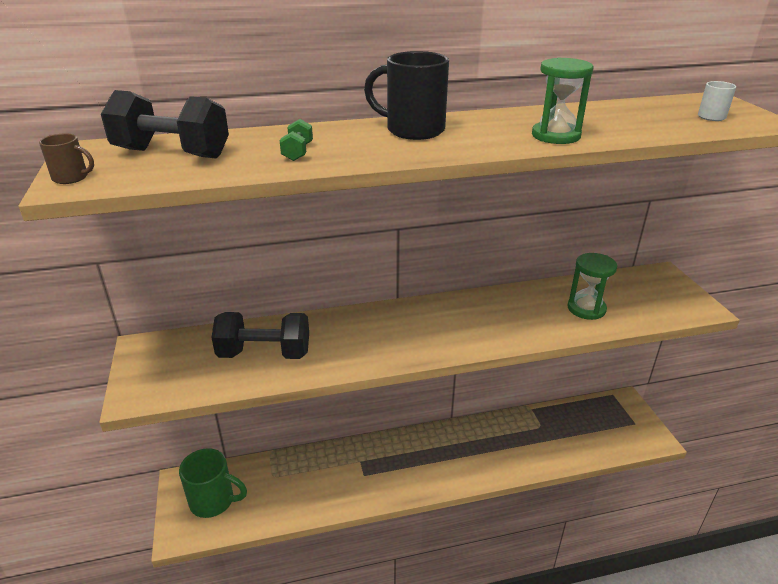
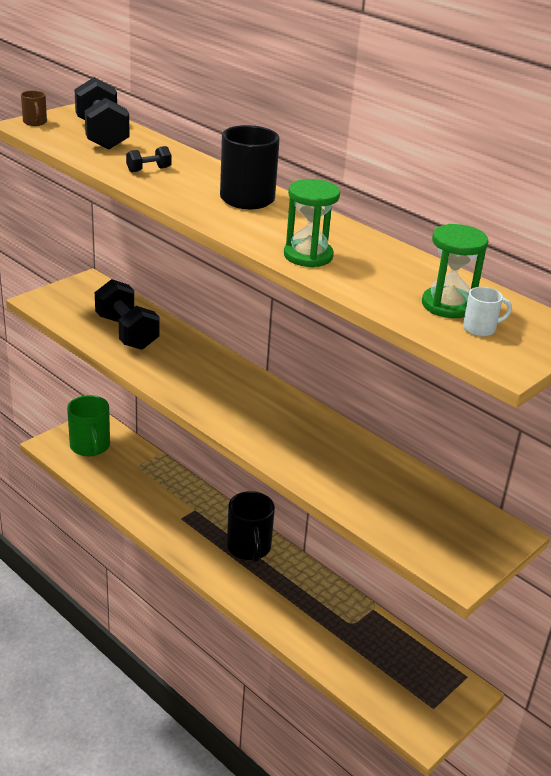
camera: 55 degrees right, 0 degrees up
green dumbbell [280,119,313,161] -> black dumbbell [126,146,171,173]
green hourglass [568,253,617,320] -> green hourglass moved to [422,224,488,318]
none -> black mug [227,491,275,562]

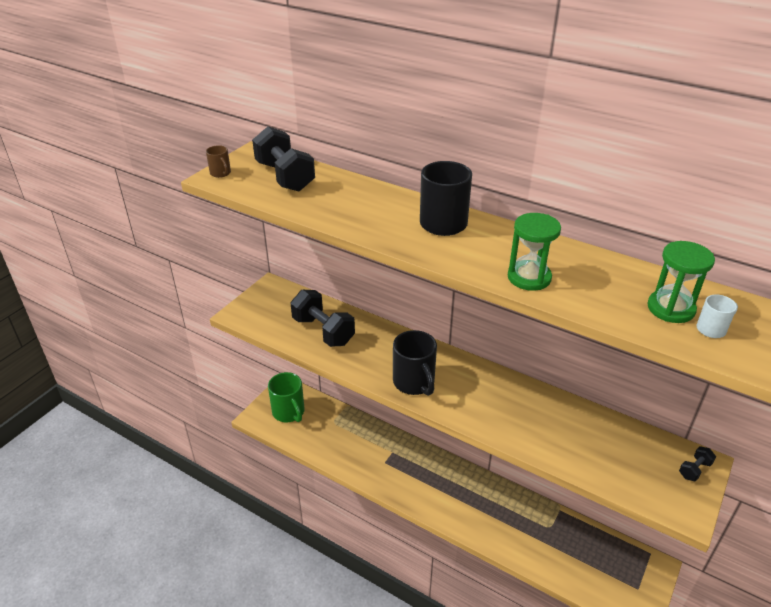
camera: 10 degrees left, 5 degrees up
black dumbbell [126,146,171,173] -> black dumbbell moved to [679,446,716,482]
black mug [227,491,275,562] -> black mug moved to [393,330,437,396]

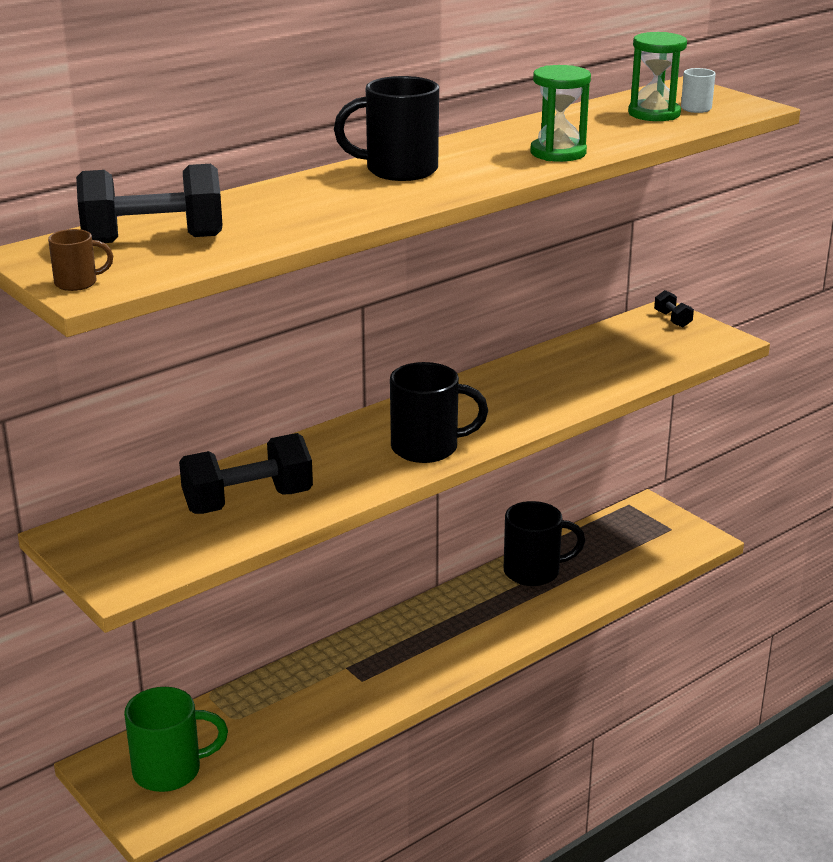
camera: 70 degrees left, 10 degrees down
none -> black mug [504,501,585,586]

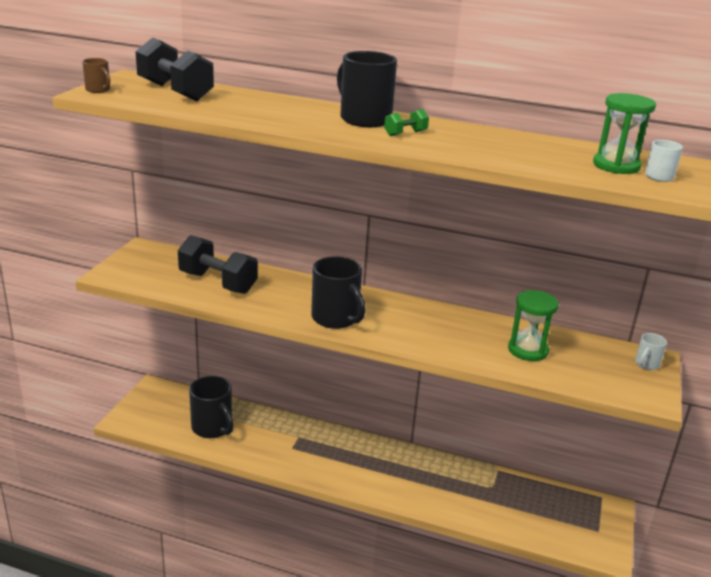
camera: 55 degrees right, 0 degrees up
green mug [124,687,228,792] -> none
black mug [504,501,585,586] -> black mug moved to [189,376,234,438]
green hourglass [530,65,591,162] -> green hourglass moved to [508,290,559,361]
black dumbbell [654,290,694,328] -> white mug [635,333,667,370]
none -> green dumbbell [384,109,429,136]

